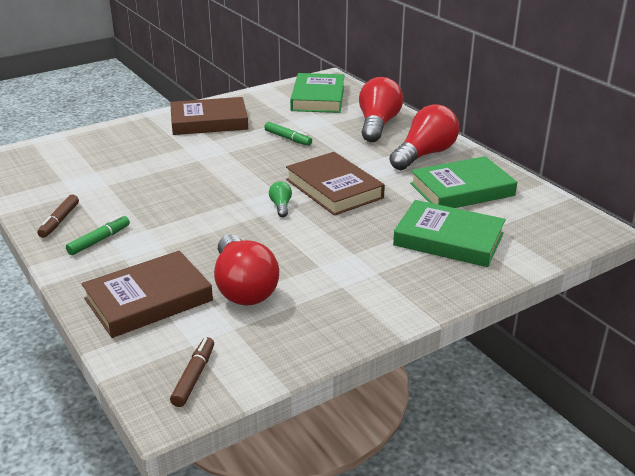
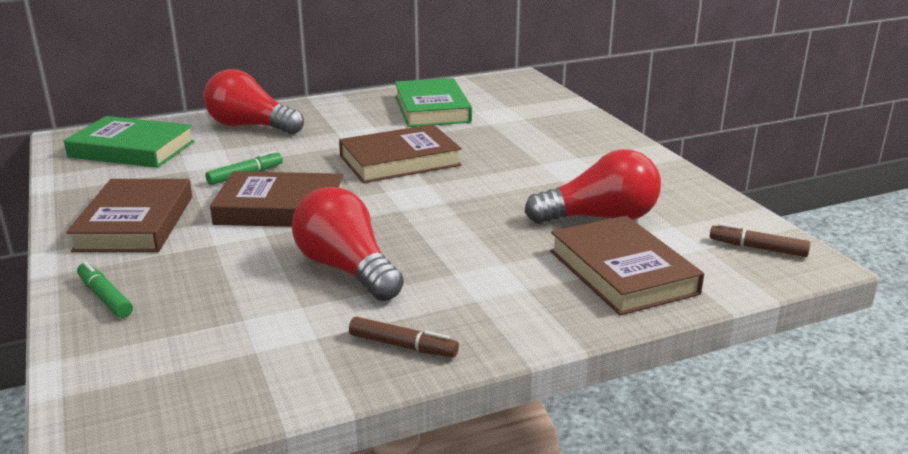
camera: 80 degrees left, 5 degrees down
green marker [66,215,130,255] -> green marker moved to [77,261,133,318]
green light bulb [269,181,292,217] -> none
red light bulb [389,104,459,170] -> red light bulb moved to [292,187,404,301]
green book [393,200,506,267] -> none
none -> brown book [210,171,344,227]

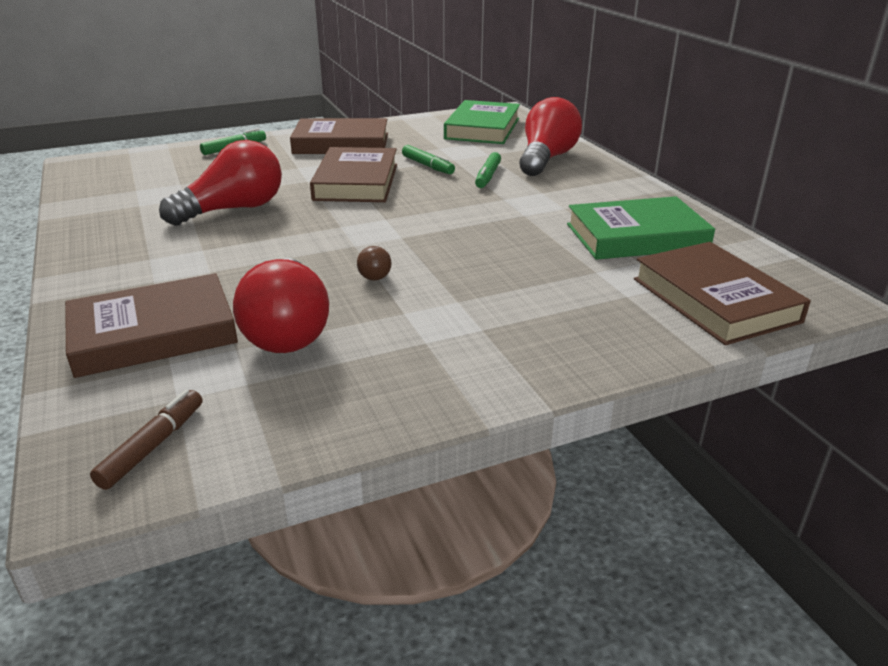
camera: 90 degrees right, 5 degrees up
brown book [339,124,462,183] -> brown book moved to [634,242,811,345]
brown marker [349,317,459,357] -> none
none -> brown light bulb [357,246,392,281]
none -> green marker [475,152,501,188]

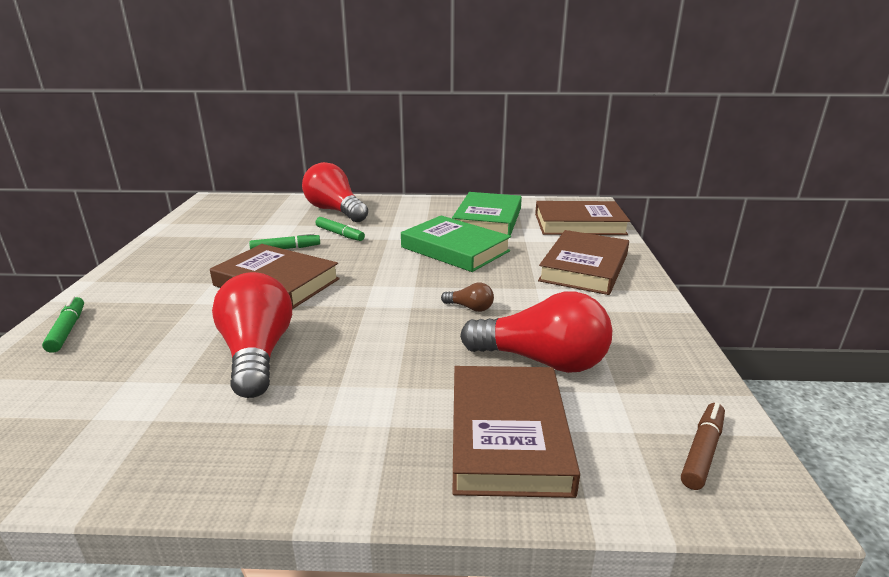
camera: 65 degrees left, 5 degrees down
brown marker [90,390,203,490] -> brown marker turned 75 degrees clockwise [681,403,725,490]
brown book [290,118,388,154] -> brown book moved to [538,230,629,295]
green book [444,100,520,144] -> green book moved to [401,215,511,272]

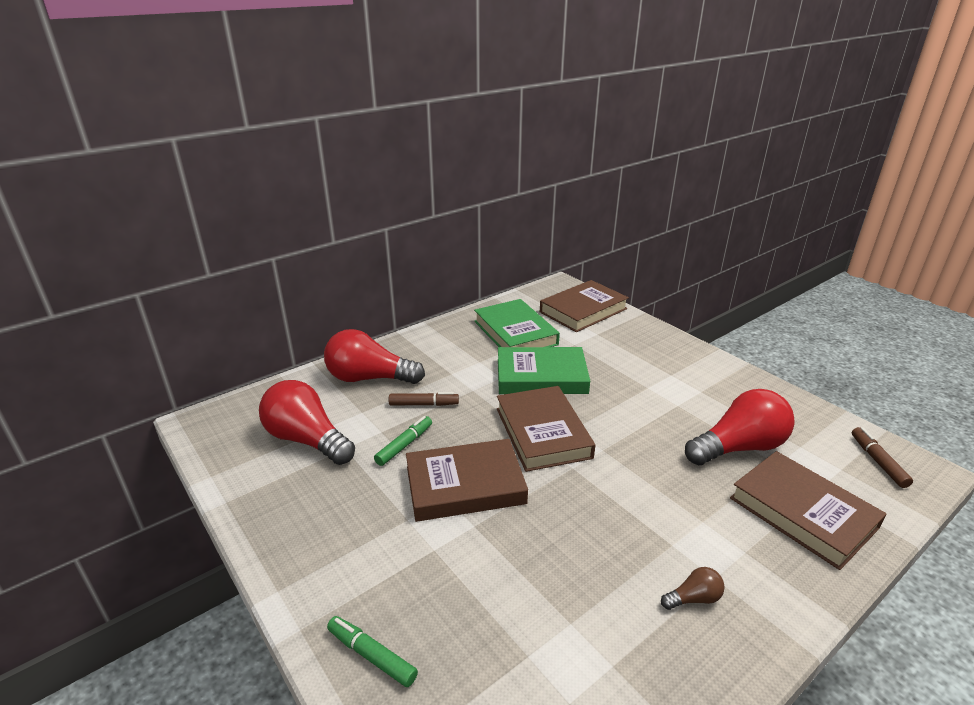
camera: 40 degrees left, 5 degrees up
red light bulb [212,272,292,398] -> red light bulb moved to [259,380,355,465]
green marker [315,217,365,241] -> brown marker [389,392,459,406]
brown light bulb [441,282,494,312] -> brown light bulb moved to [661,567,725,610]
brown book [538,230,629,295] -> brown book moved to [497,386,595,472]

